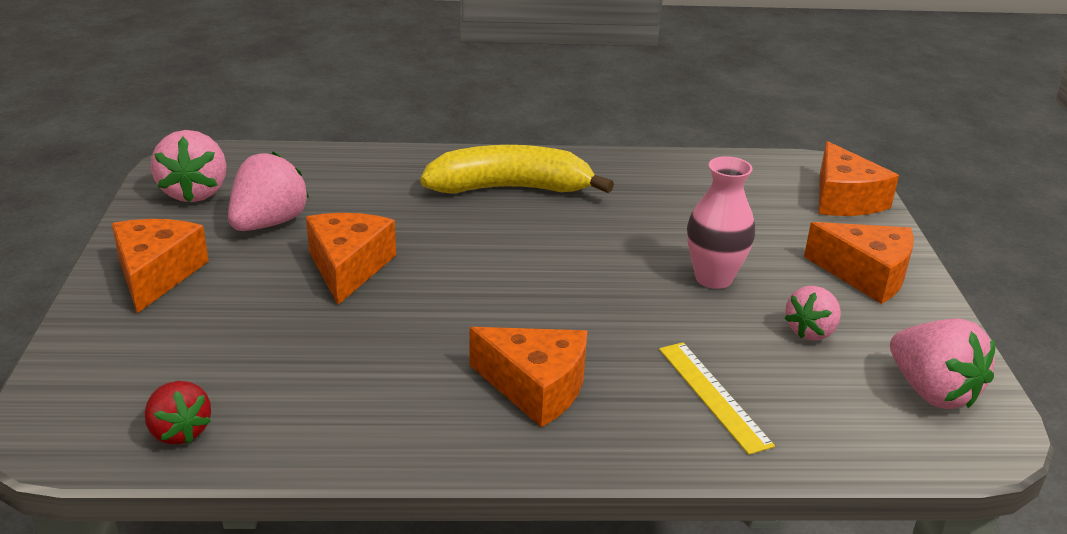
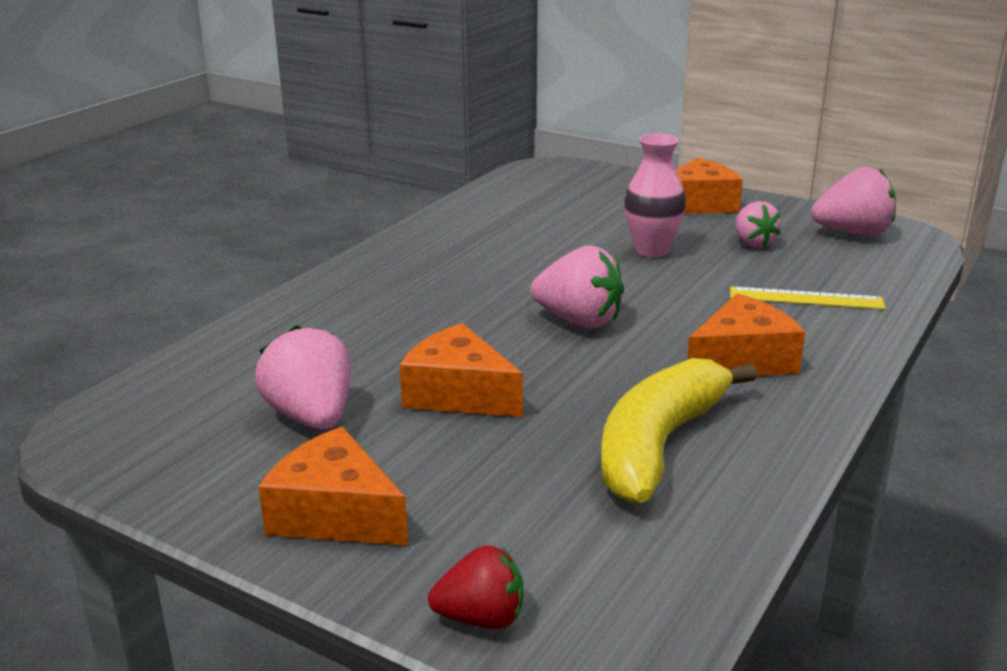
camera: 55 degrees left, 5 degrees down
red strawberry [144,381,211,445] -> red strawberry moved to [428,545,523,629]
pink strawberry [151,130,227,203] -> pink strawberry moved to [530,245,624,328]
yellow banana [420,145,614,193] -> yellow banana moved to [601,358,757,503]
orange cheese [819,141,899,216] -> none

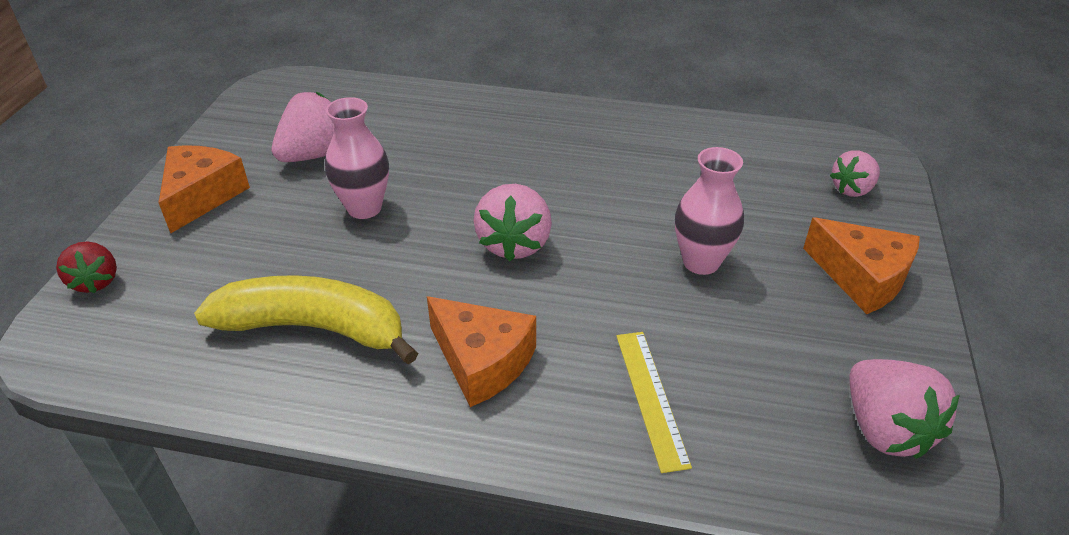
camera: 70 degrees right, 15 degrees up
orange cheese [400,323,523,417] -> pink vase [325,97,389,219]
pink strawberry [735,201,781,247] -> pink strawberry moved to [830,150,880,197]

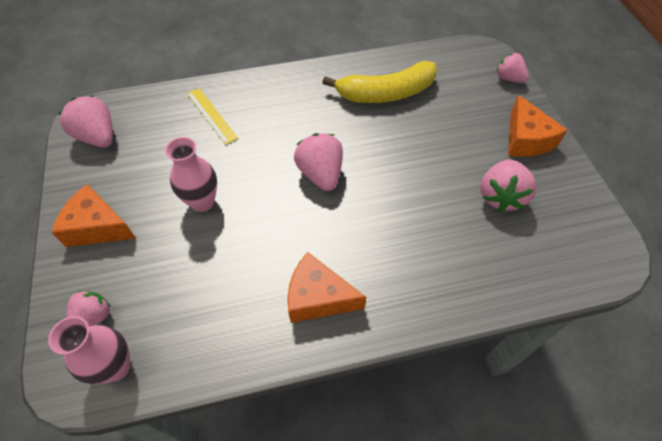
camera: 155 degrees right, 15 degrees up
red strawberry [56,241,117,293] -> pink strawberry [496,53,529,83]
pink vase [325,97,389,219] -> pink vase moved to [48,316,130,384]
orange cheese [427,296,536,407] -> orange cheese moved to [287,252,366,323]

